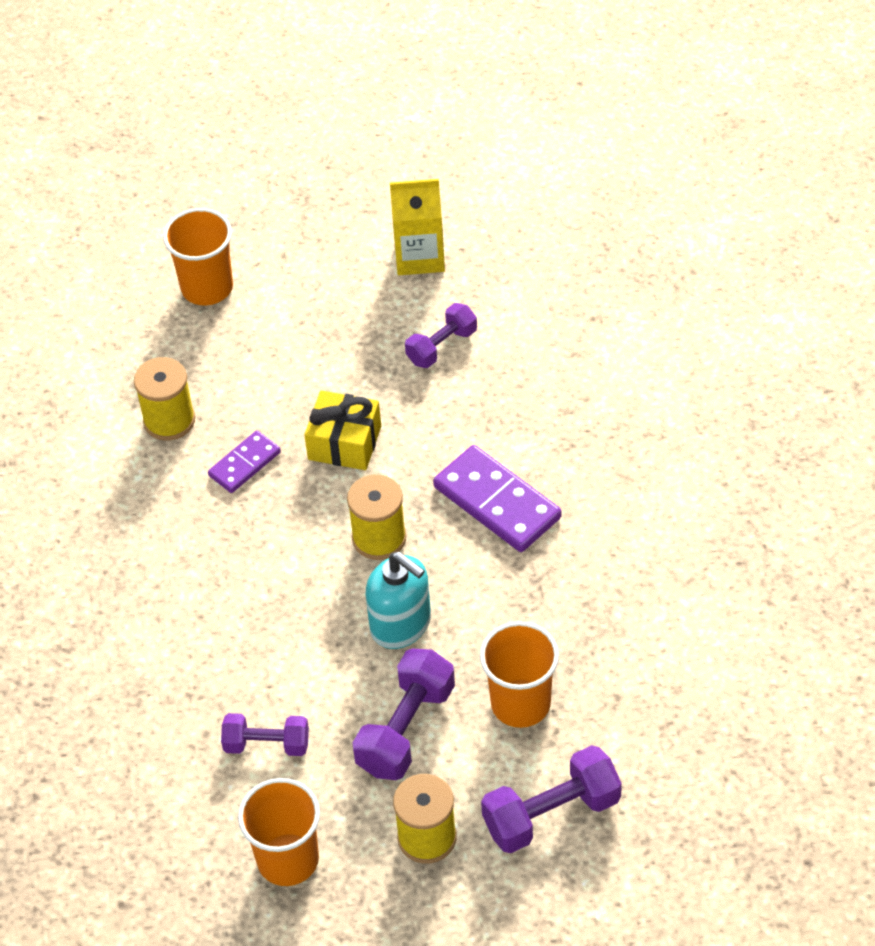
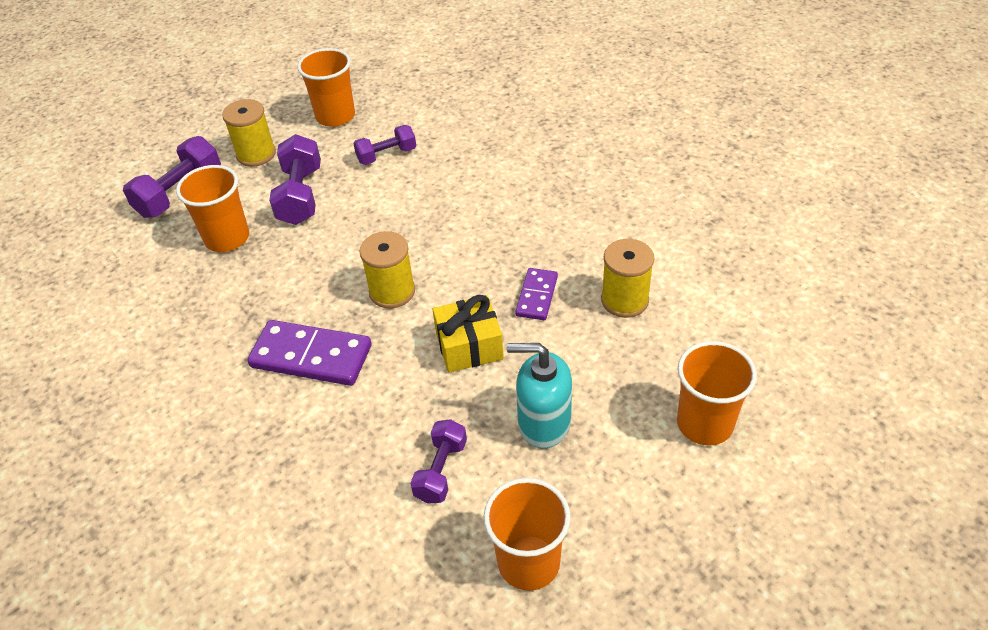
camera: 150 degrees right, 5 degrees down
turquoise soap dispenser [366,552,431,649] -> turquoise soap dispenser moved to [507,343,572,448]
yellow carton [390,179,445,275] -> orange cup [484,478,571,591]

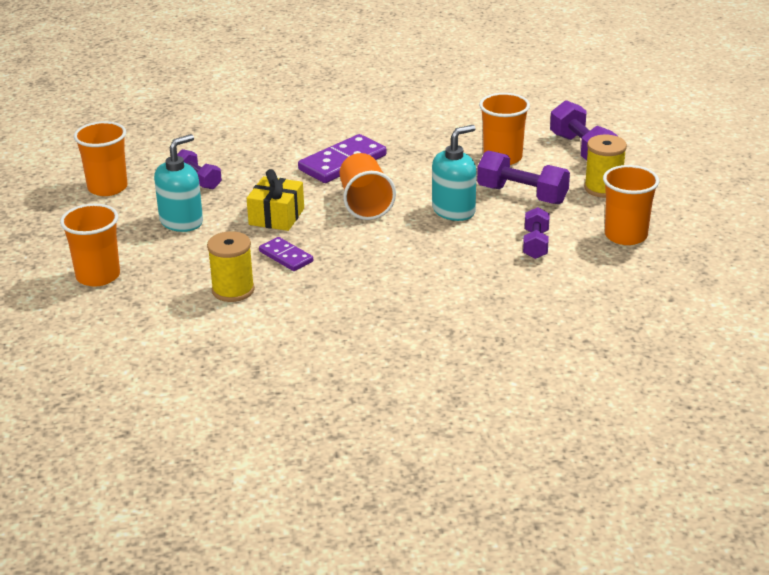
camera: 120 degrees right, 15 degrees down
yellow spool [359,231,415,308] -> orange cup [340,153,396,220]
none -> turquoise soap dispenser [432,125,476,221]

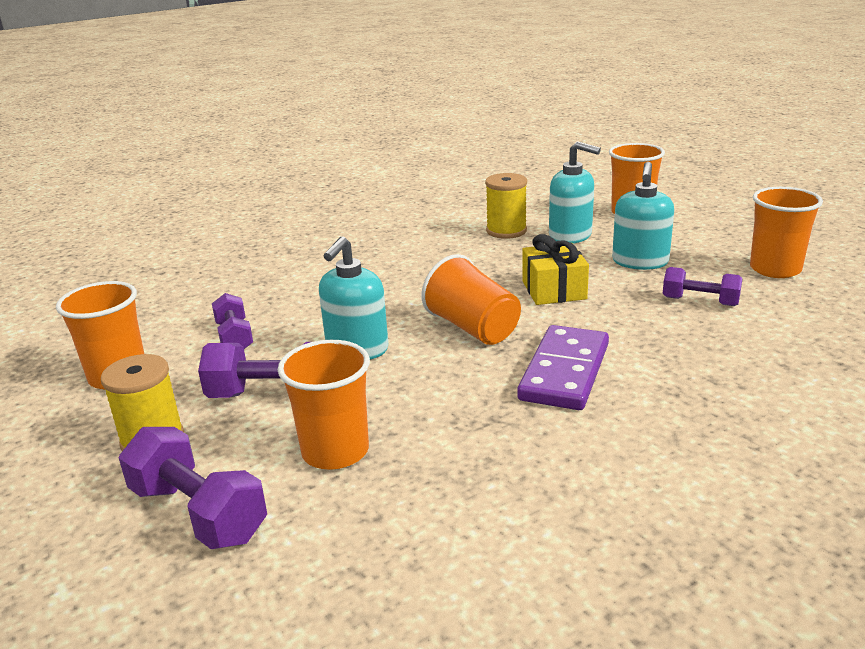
camera: 155 degrees right, 5 degrees down
purple domino [259,237,313,271] -> none
none -> turquoise soap dispenser [549,141,601,244]

